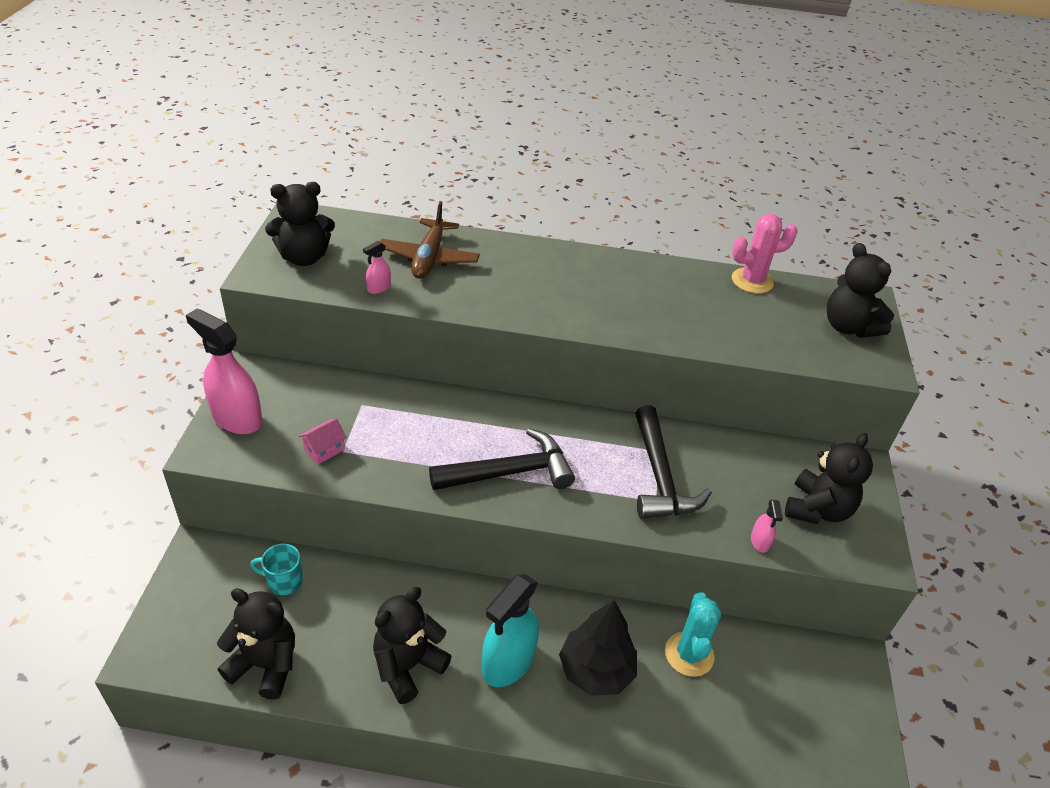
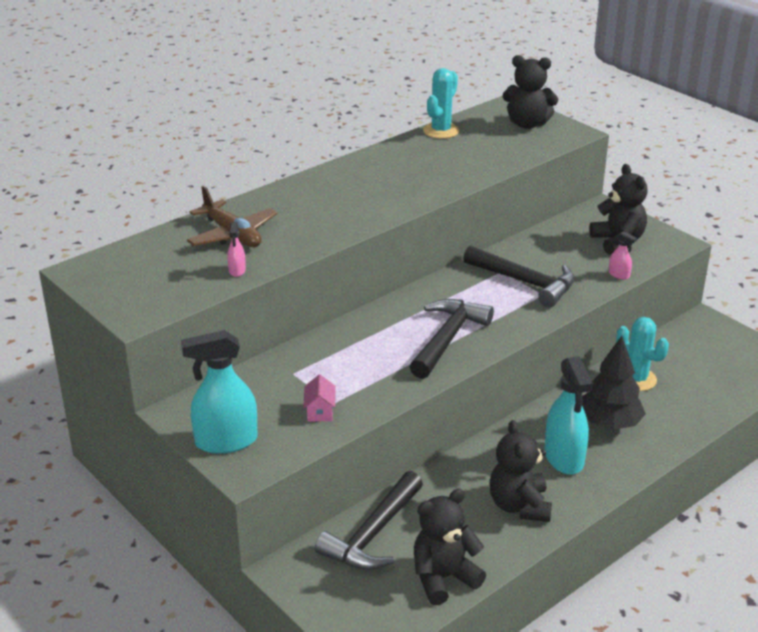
camera: 45 degrees left, 10 degrees down
pink spray bottle [186,308,263,434] -> turquoise spray bottle [181,330,257,454]
turquoise mug [250,544,303,595] -> black hammer [315,471,423,570]
black teddy bear [265,182,335,266] -> none
pink cactus [732,214,798,294] -> turquoise cactus [423,68,459,139]

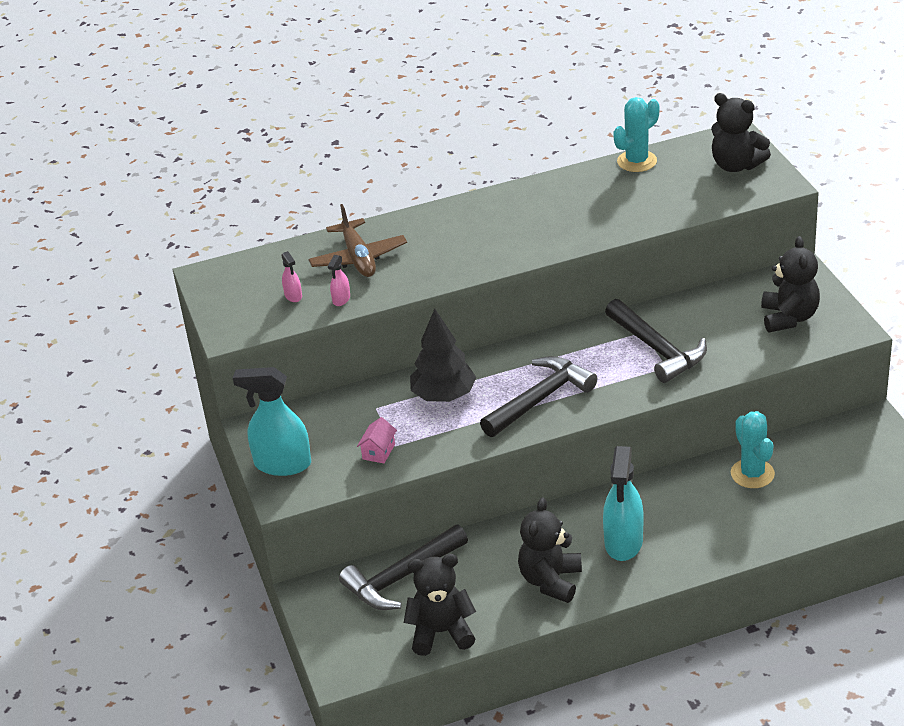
camera: 25 degrees right, 5 degrees up
black tree [582,336,645,430] -> black tree moved to [410,309,477,402]
pink spray bottle [609,231,637,280] -> pink spray bottle moved to [281,251,302,302]

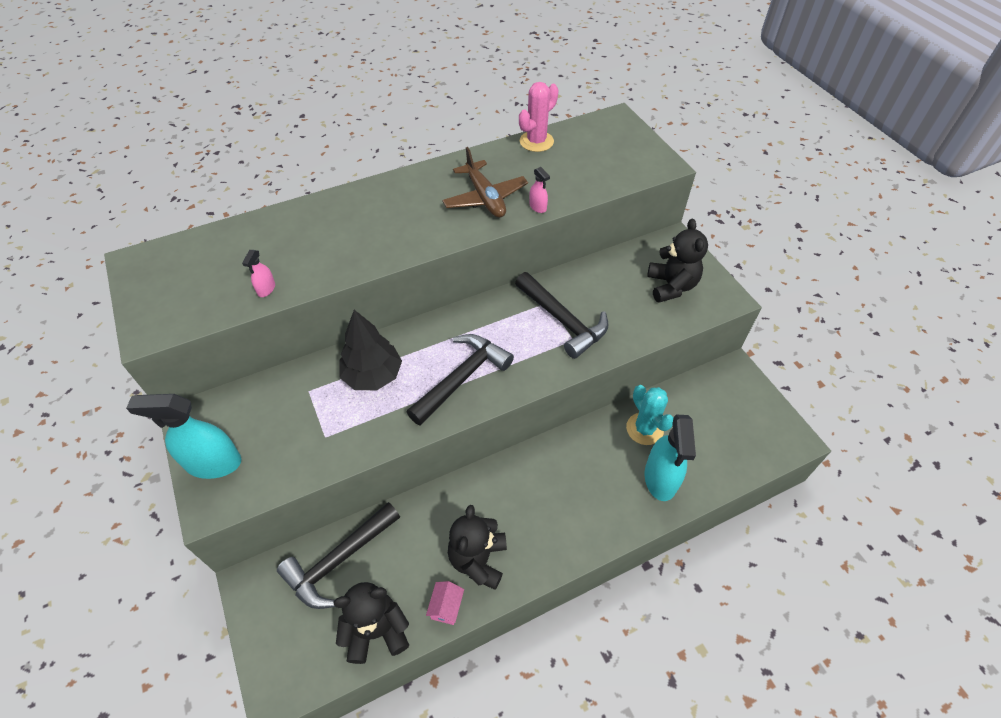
camera: 10 degrees left, 15 degrees up
pink spray bottle [281,251,302,302] -> pink spray bottle moved to [529,167,550,213]
brown plane [309,204,407,277] -> brown plane moved to [442,147,528,218]
pink house [357,417,397,463] -> pink house moved to [426,581,464,625]
turquoise spray bottle [603,446,643,561] -> turquoise spray bottle moved to [645,414,696,501]
turquoise cactus [613,97,659,172] -> pink cactus [519,82,559,152]
black teddy bear [711,93,771,172] -> none

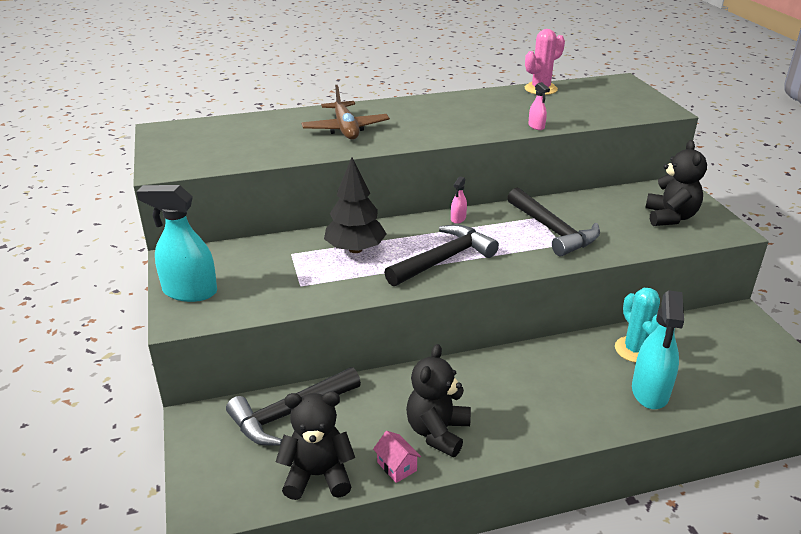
camera: 10 degrees right, 20 degrees down
pink spray bottle [242,250,275,297] -> pink spray bottle moved to [451,176,467,224]
pink house [426,581,464,625] -> pink house turned 60 degrees counterclockwise [373,431,421,483]
brown plane [442,147,528,218] -> brown plane moved to [301,85,390,140]

